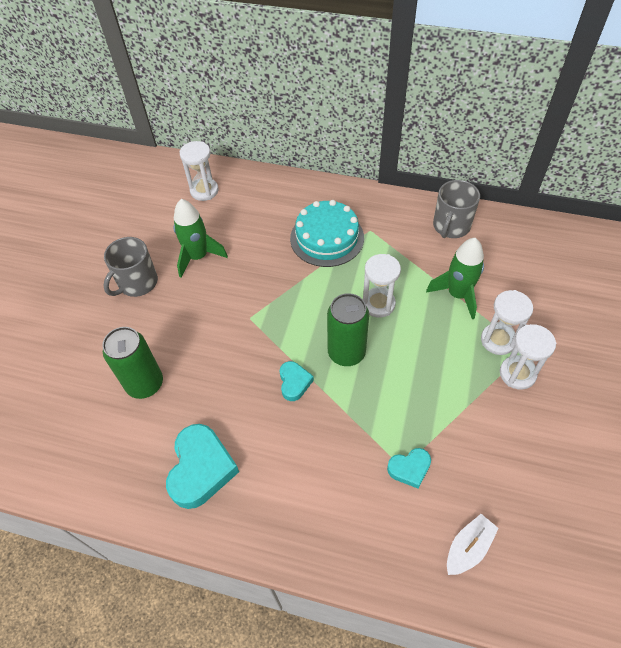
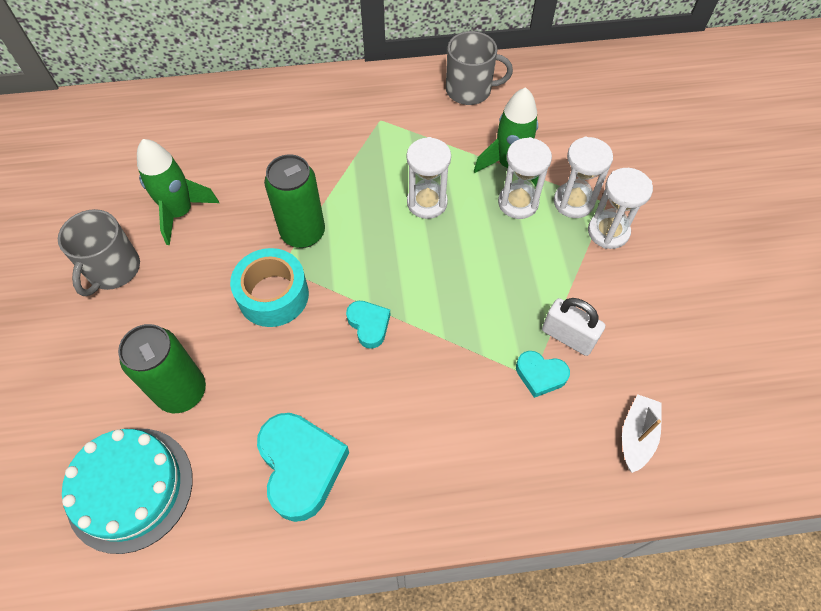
camera: 25 degrees left, 5 degrees up
white hourglass [179,141,218,201] -> white hourglass moved to [498,137,552,219]
turquoise cake [290,200,364,267] -> turquoise cake moved to [62,429,193,554]
green can [327,293,369,366] -> green can moved to [264,155,325,248]
turquoise heart [387,448,431,489] -> turquoise heart turned 60 degrees clockwise [516,351,570,398]
grey mug [433,180,480,238] -> grey mug turned 90 degrees counterclockwise [446,31,513,105]
none -> turquoise tape [230,248,309,327]
none -> white padlock [542,298,605,356]

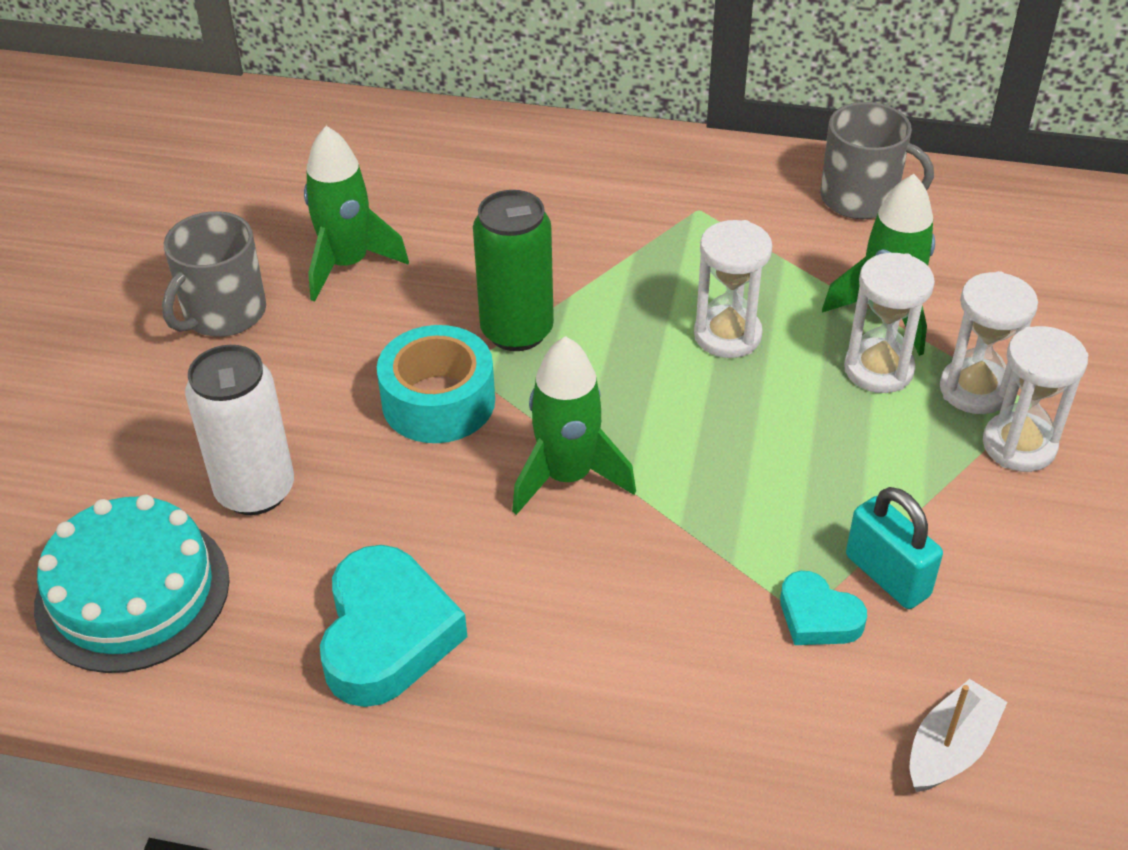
camera: 20 degrees right, 15 degrees down
green can [118,324,206,413] -> white can [185,345,294,515]
turquoise heart [346,301,390,349] -> green rocket [512,336,636,515]
white padlock [542,298,605,356] -> turquoise padlock [846,487,943,609]

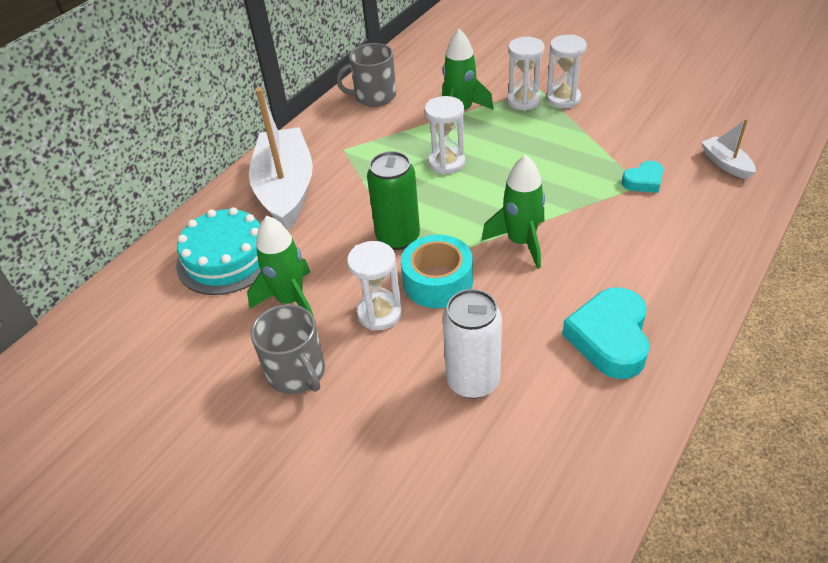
camera: 65 degrees left, 0 degrees up
turquoise cake [34,494,230,673] -> turquoise cake moved to [176,207,261,295]
turquoise heart [320,545,467,707] -> turquoise heart turned 105 degrees counterclockwise [562,287,650,379]
grey mug [820,102,934,219] -> grey mug turned 150 degrees counterclockwise [336,43,396,107]
white hourglass [844,253,935,393] -> white hourglass moved to [347,241,402,331]
turquoise padlock [846,487,943,609] -> none
none -> white boat [249,88,313,230]

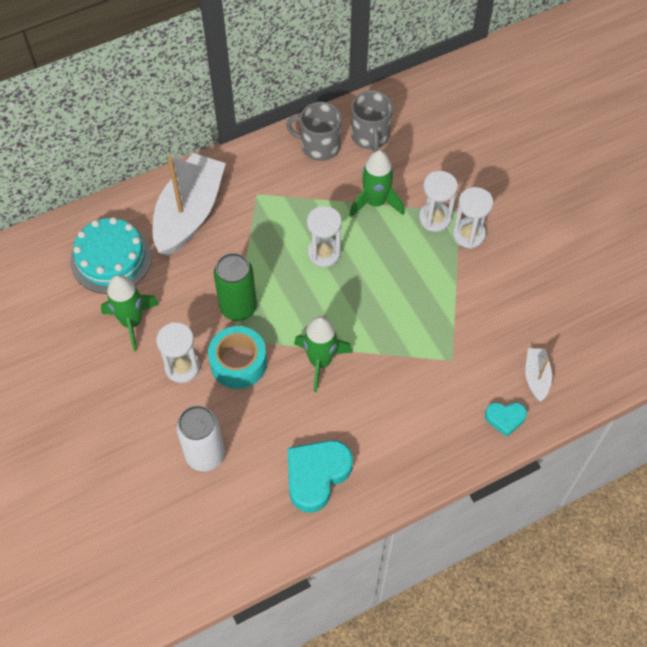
camera: 25 degrees right, 15 degrees up
grey mug [251,304,325,394] -> grey mug moved to [351,90,393,152]
turquoise heart [622,161,663,193] -> turquoise heart moved to [485,402,527,437]

